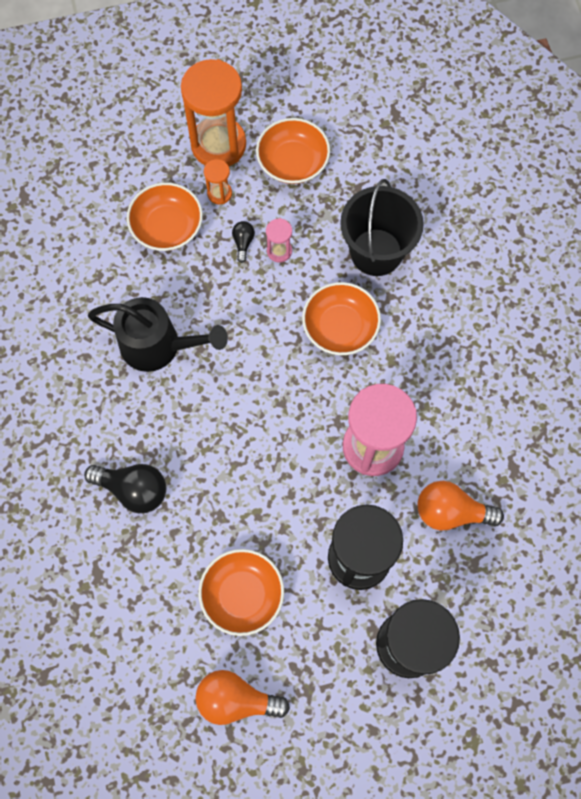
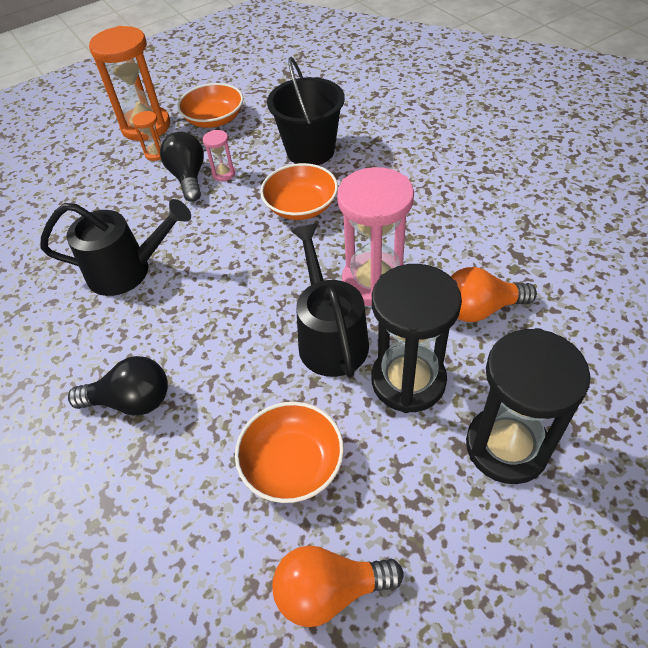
camera: 15 degrees left, 20 degrees down
orange bowl [127,182,203,251] -> none
black light bulb [232,221,255,263] -> black light bulb [160,132,204,202], size x1.97
none -> black watering can [291,224,369,378]

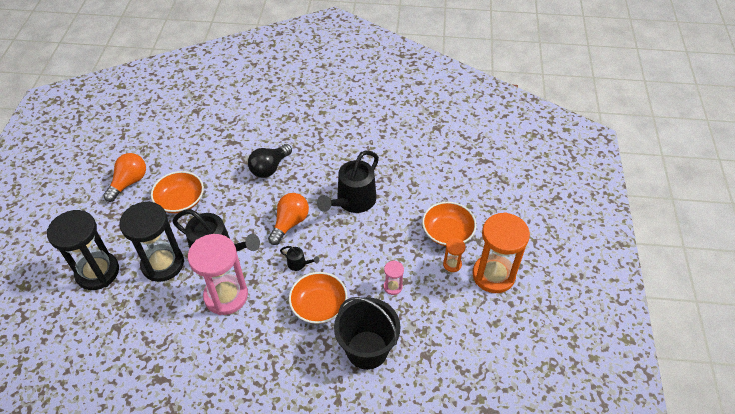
camera: 125 degrees right, 0 degrees up
black light bulb [160,132,204,202] -> none
orange bowl [177,83,243,128] -> orange bowl moved to [422,202,476,246]
orange light bulb [450,267,537,322] -> orange light bulb moved to [268,193,309,245]
none -> black watering can [280,246,319,271]

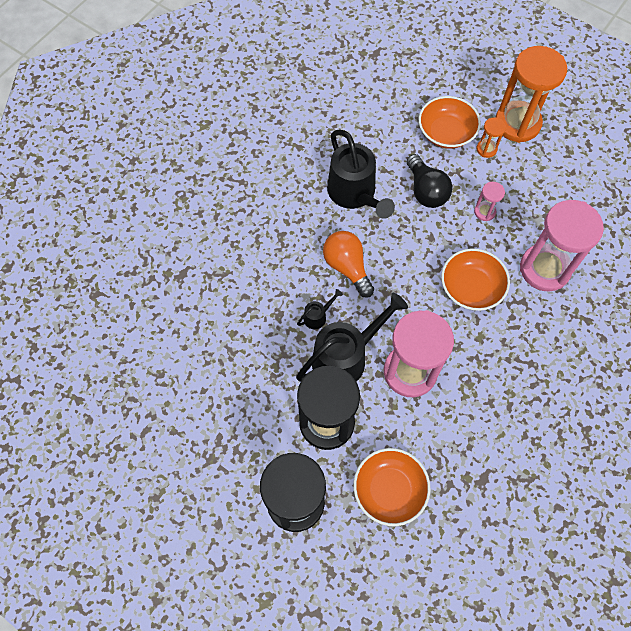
camera: 60 degrees left, 15 degrees up
orange light bulb [103,153,146,202] -> none
orange bowl [151,171,204,213] -> orange bowl moved to [354,448,431,526]
black light bulb [248,144,292,178] -> black light bulb moved to [407,154,452,208]
black watering can [280,246,319,271] -> black watering can moved to [297,289,343,329]
black bucket [334,297,400,370] -> pink hourglass [520,200,604,292]

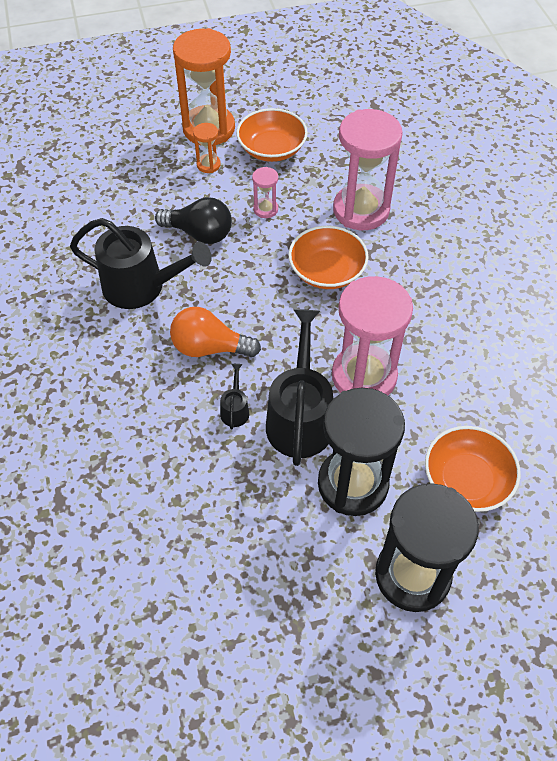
camera: 50 degrees left, 10 degrees down
orange bowl [419,96,481,149] -> orange bowl moved to [236,108,308,162]

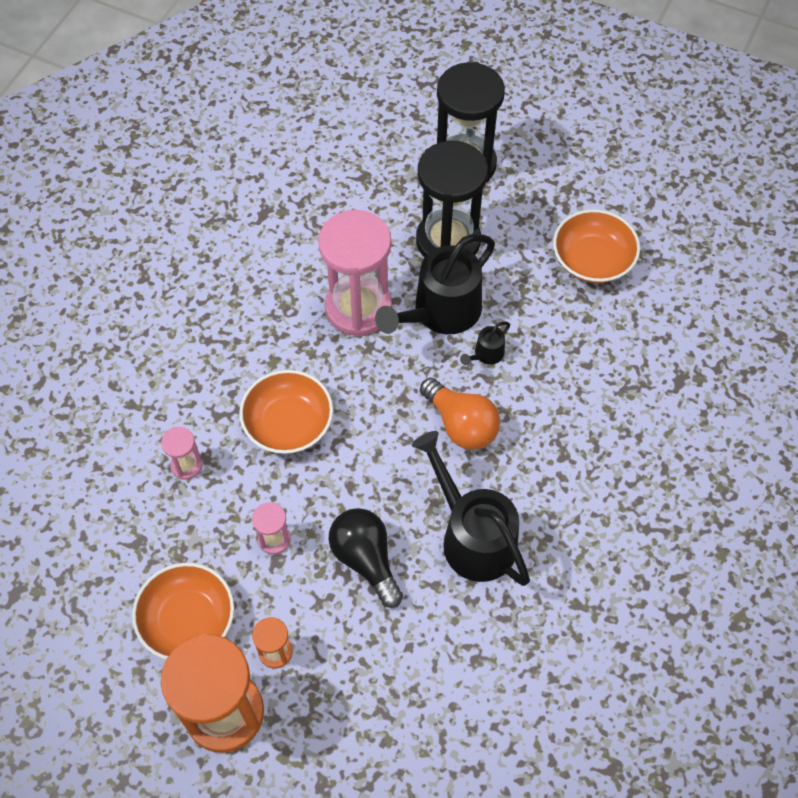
camera: 140 degrees left, 5 degrees up
pink hourglass [333,109,403,230] -> pink hourglass [161,427,202,480], size x0.44
orange bowl [425,426,521,512] -> orange bowl moved to [553,209,640,283]

